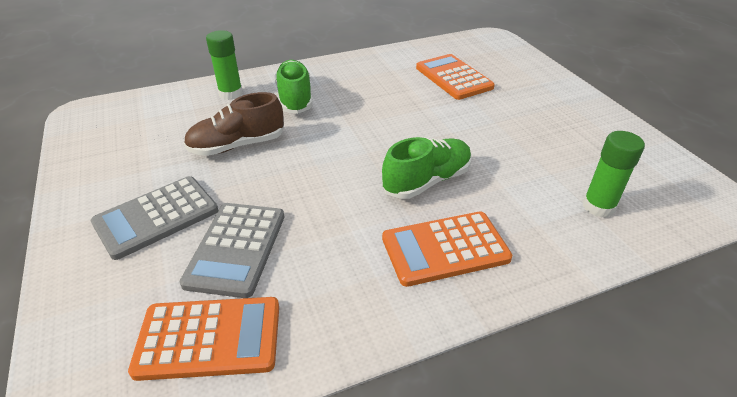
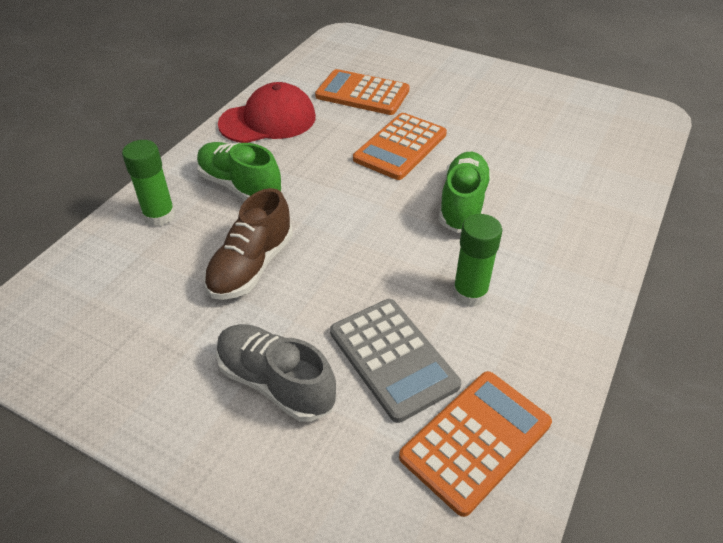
camera: 40 degrees left, 5 degrees up
grey calculator [91,176,218,260] -> grey shoe [216,324,336,422]
orange calculator [382,211,512,287] -> orange calculator moved to [353,113,447,180]
green glue stick [583,131,645,218] -> green glue stick moved to [453,214,502,307]
none -> red cap [218,82,316,143]

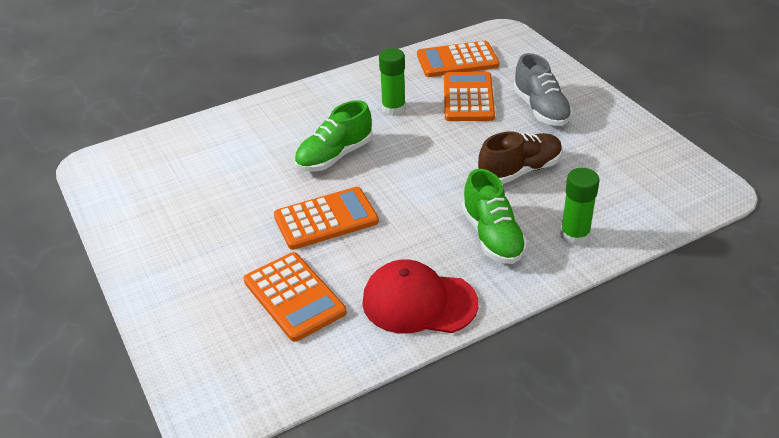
camera: 145 degrees left, 5 degrees down
grey calculator [330,299,461,423] -> orange calculator [444,72,495,121]

